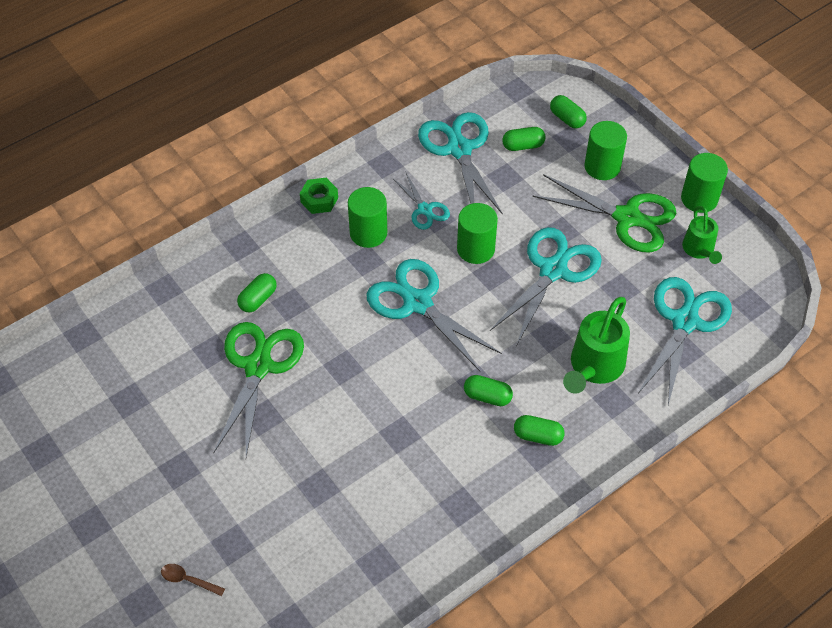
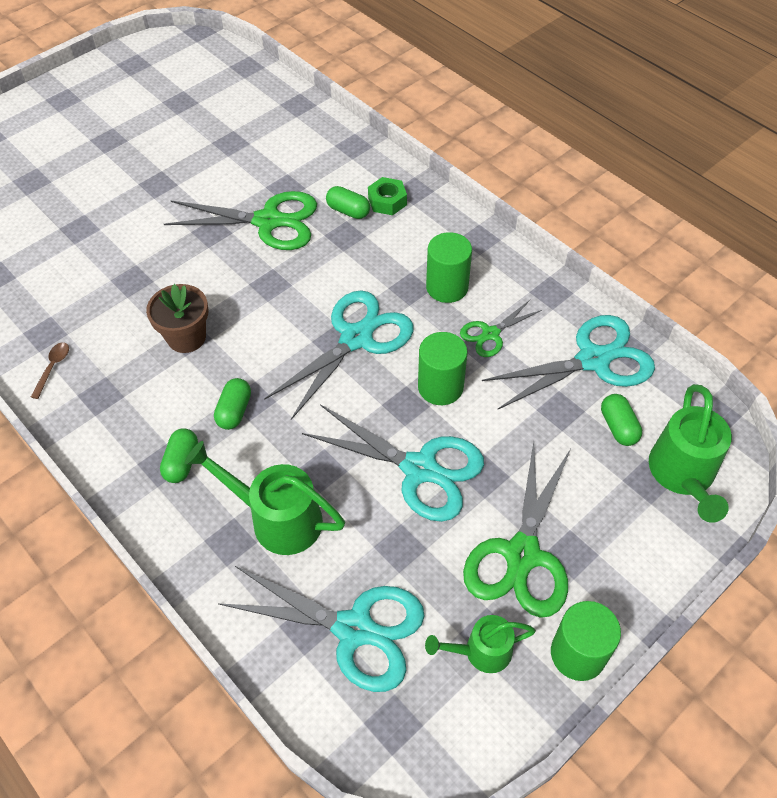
camera: 85 degrees right, 0 degrees up
brown spoon [161,564,225,596] -> brown spoon moved to [31,342,69,399]
green nut [300,178,338,214] -> green nut moved to [368,177,407,215]
turquoise scissors [393,173,450,230] -> green scissors [460,300,542,357]
green capsule [550,95,587,129] -> green watering can [649,384,732,523]
green cylinder [584,121,627,180] -> none
none -> brown flower pot [146,284,208,353]

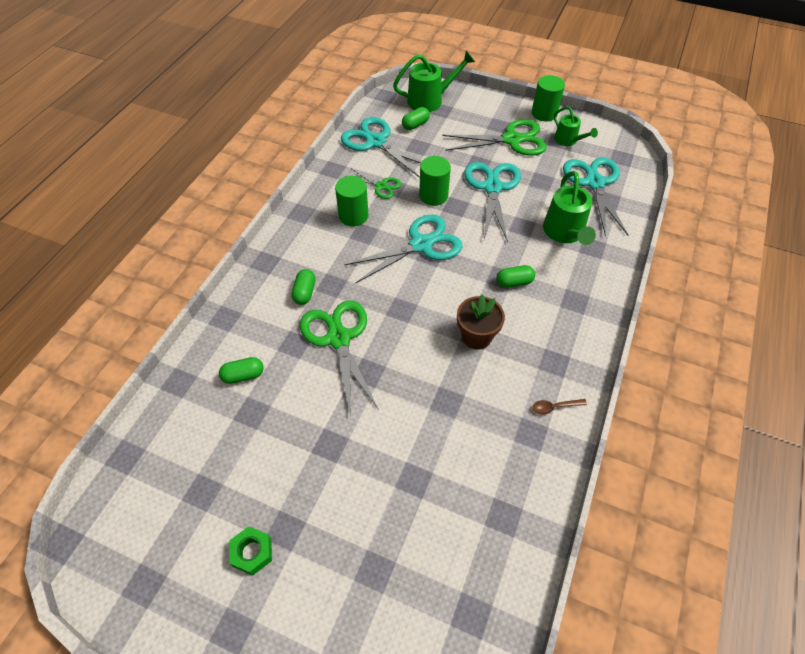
camera: 115 degrees left, 0 degrees up
green capsule [160,428,198,483] -> green capsule moved to [219,357,264,384]
turquoise scissors [264,290,414,420] -> turquoise scissors turned 135 degrees clockwise [344,214,463,283]
green nut [368,177,407,215] -> green nut moved to [229,526,272,575]

